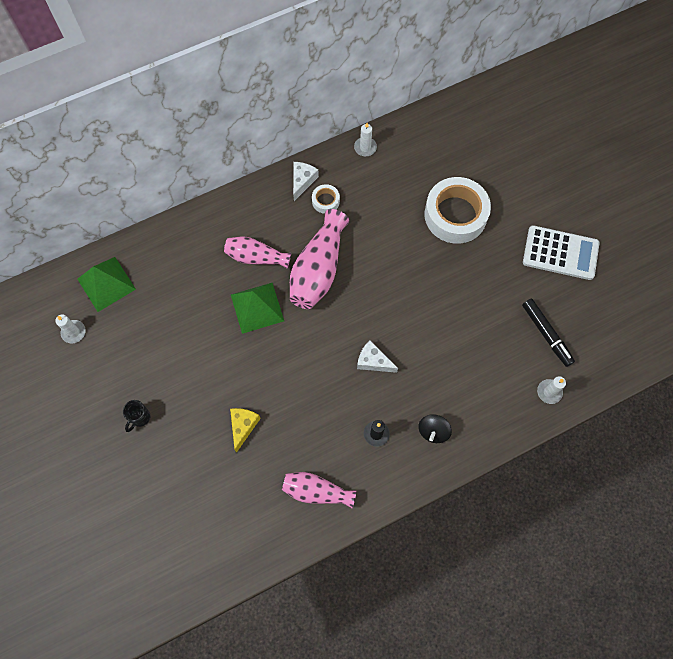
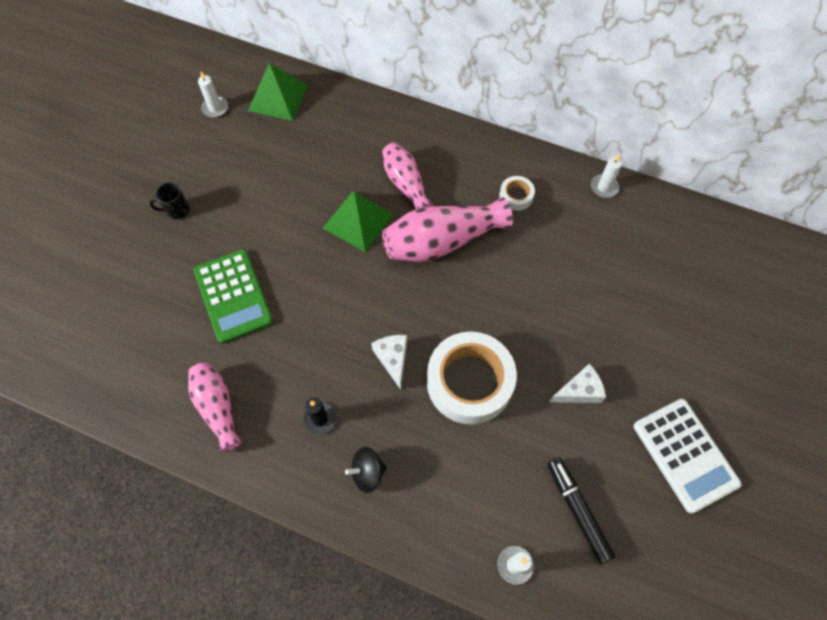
camera: 50 degrees right, 5 degrees down
yellow cheese [230,408,261,453] -> green calculator [194,249,273,344]
white cheese [293,162,319,201] -> white cheese moved to [549,364,606,403]
white tape [424,177,491,244] -> white tape moved to [427,332,517,425]
black marker [522,299,575,367] -> black marker turned 135 degrees clockwise [548,457,616,565]

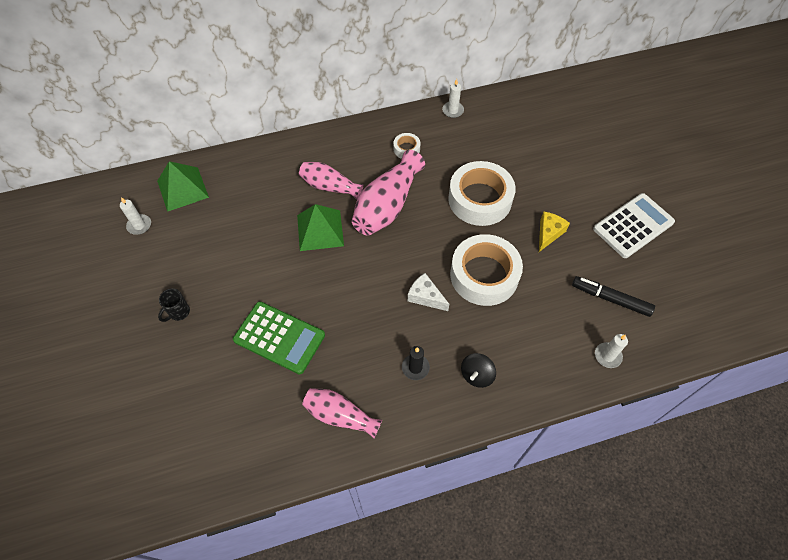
camera: 40 degrees left, 5 degrees down
white cheese [549,364,606,403] -> yellow cheese [539,212,570,252]
white calculator [634,399,742,514] -> white calculator turned 60 degrees counterclockwise [593,193,675,258]
none -> white tape [448,161,516,226]

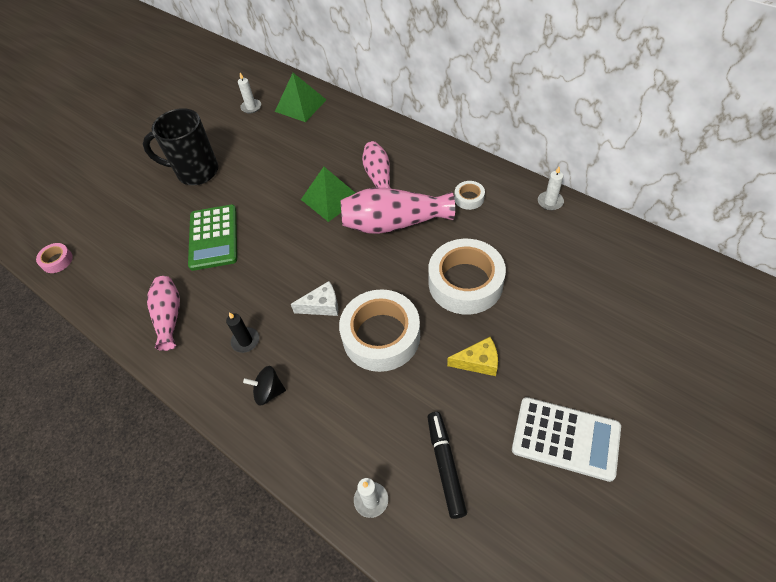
camera: 60 degrees right, 5 degrees down
black mug [158,288,190,322] -> black mug [143,108,218,185], size x2.34
white cheese [408,273,449,311] -> white cheese turned 75 degrees clockwise [291,281,338,316]
none -> pink tape [36,243,73,273]

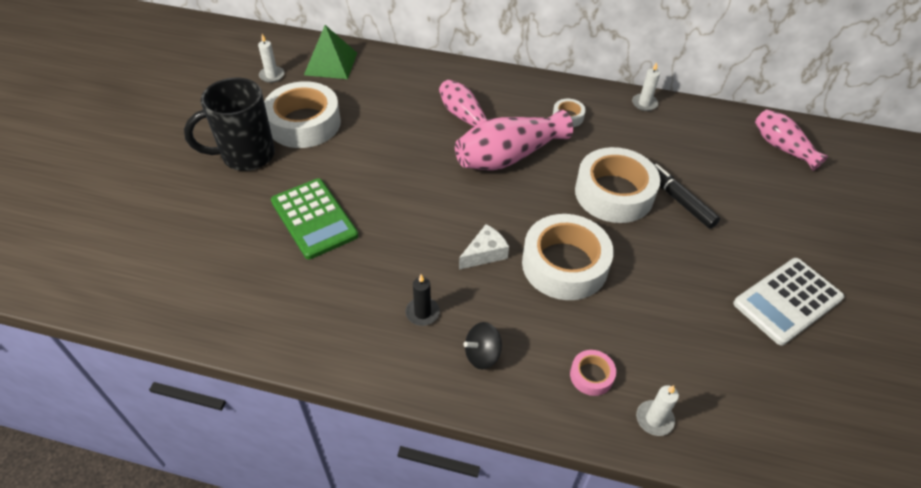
camera: 30 degrees left, 5 degrees down
pink tape [36,243,73,273] -> pink tape moved to [570,350,616,396]
pink vase [147,276,180,351] -> pink vase moved to [755,109,828,171]
green pyramid [301,167,355,222] -> none
black marker [427,412,467,519] -> black marker moved to [653,163,720,229]
yellow cheese [447,337,498,376] -> none
white calculator [512,397,621,482] -> white calculator turned 150 degrees clockwise [733,258,844,345]
none -> white tape [264,81,341,148]

